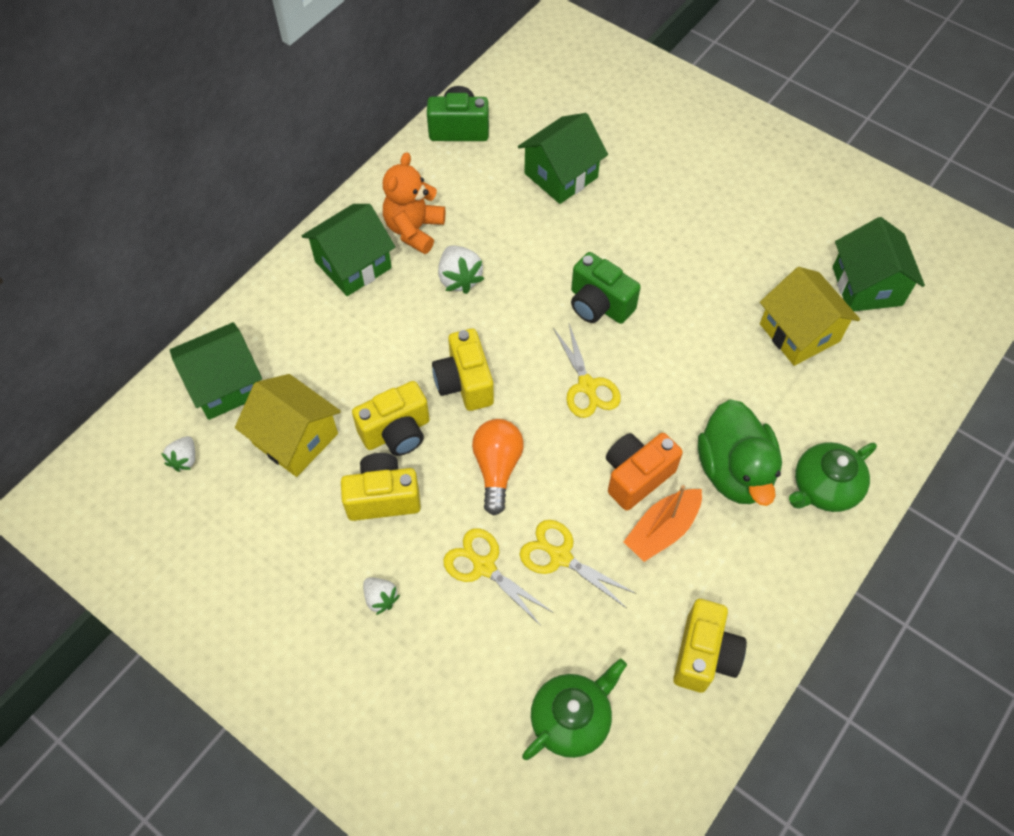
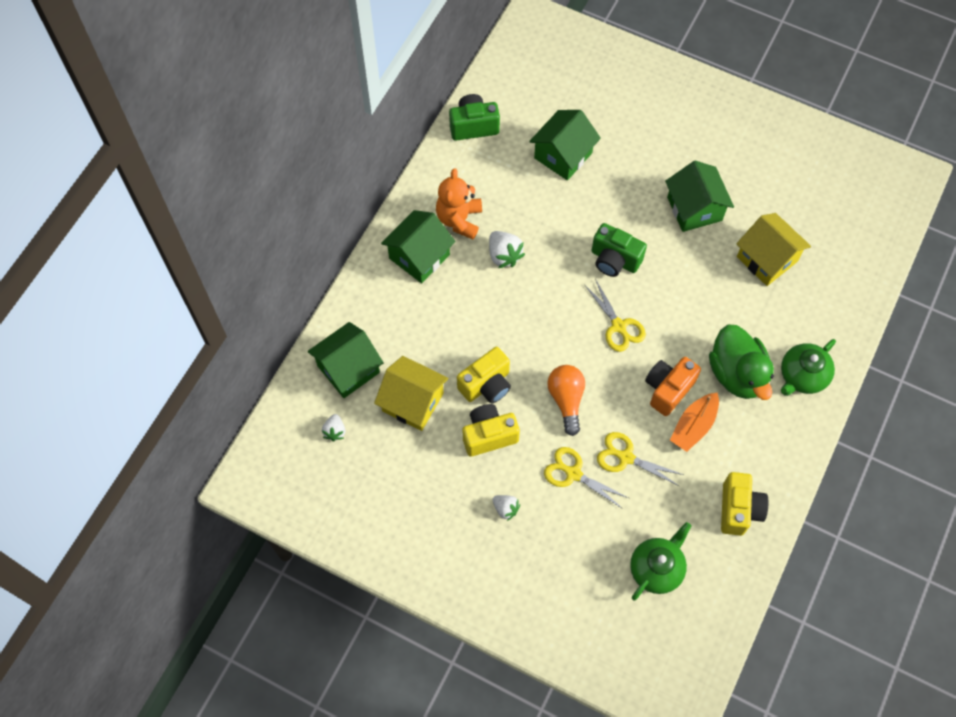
camera: 10 degrees left, 5 degrees up
yellow camera [432,329,494,411] -> none
green house [833,217,925,311] -> green house moved to [665,161,734,232]

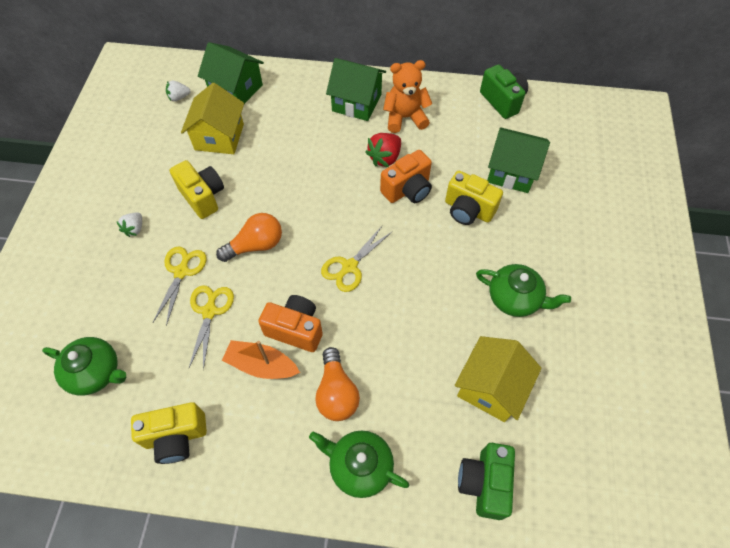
camera: 70 degrees right, 5 degrees down
yellow camera [457,347,511,404] -> yellow camera moved to [445,171,503,225]
white strawberry [489,231,525,268] -> red strawberry [365,133,401,167]
green camera [591,223,647,277] -> green camera moved to [458,443,515,520]
green house [665,161,734,232] -> green teapot [476,264,571,317]
green duck [709,325,774,400] -> orange light bulb [316,347,360,421]
none -> orange camera [380,150,432,203]

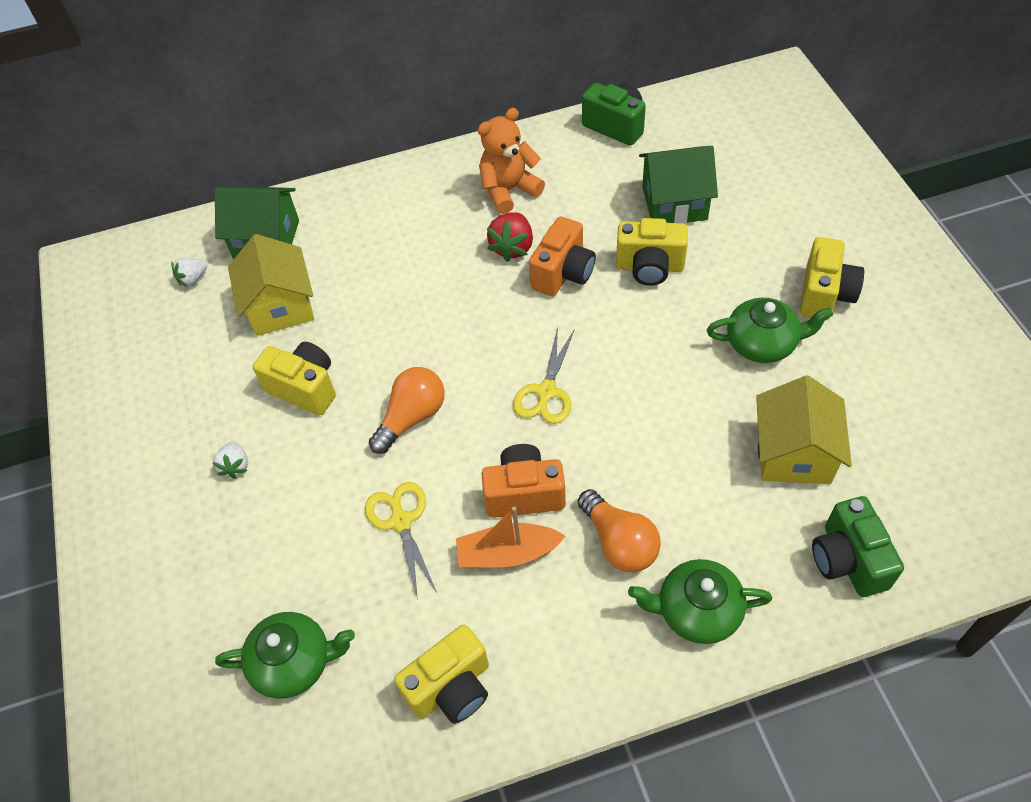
camera: 20 degrees left, 5 degrees down
yellow scissors [153,246,207,326] -> none
green house [326,58,386,121] -> none
none -> yellow camera [800,237,864,320]

